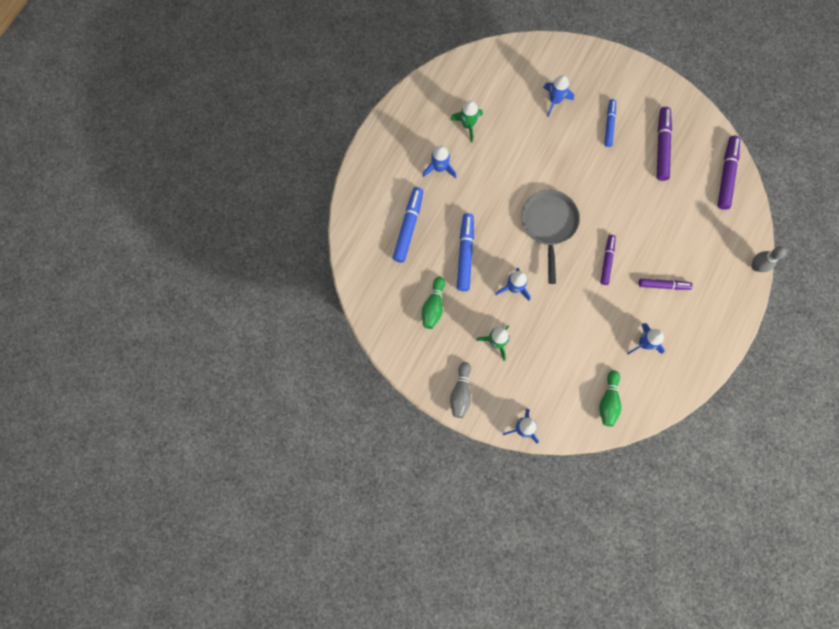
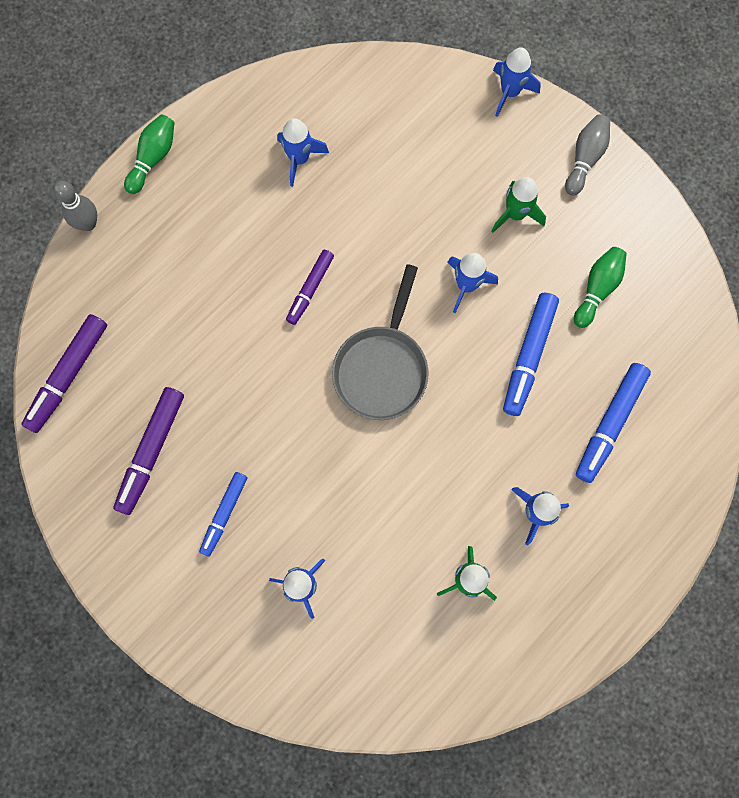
camera: 165 degrees left, 0 degrees up
green bowling pin [599,370,621,427] -> green bowling pin moved to [124,114,175,194]
purple marker [639,279,693,290] -> none

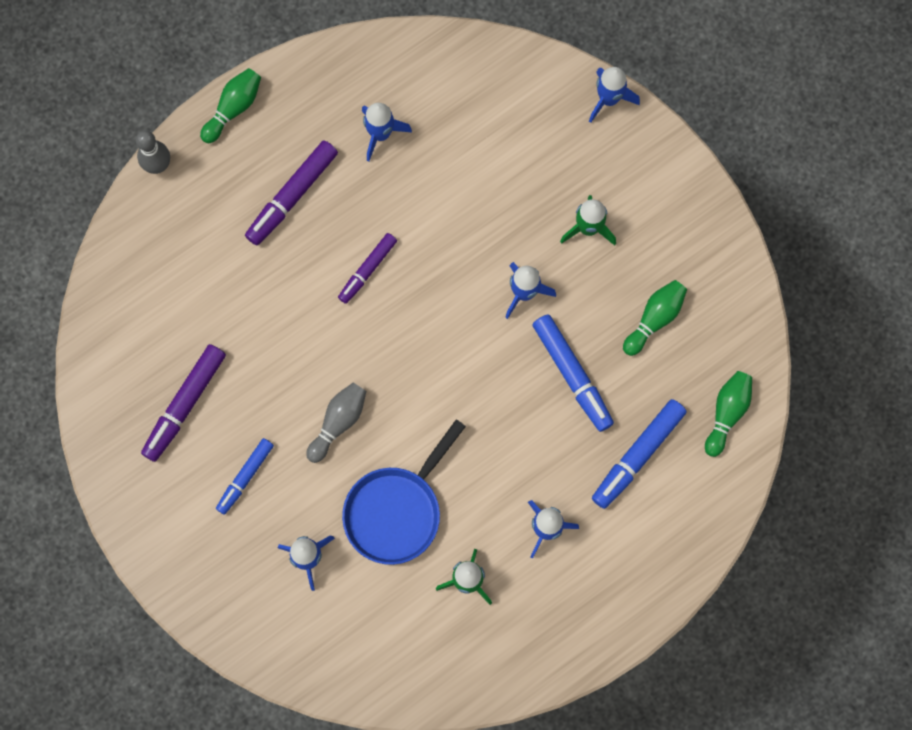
camera: 10 degrees right, 0 degrees up
purple marker [21,314,107,433] -> purple marker moved to [245,140,338,245]
grey pan [332,264,428,420] -> none
blue marker [503,293,559,416] -> blue marker turned 60 degrees counterclockwise [532,314,614,432]
grey bowling pin [565,114,610,195] -> grey bowling pin moved to [306,383,367,463]
none -> blue pan [342,419,466,565]
none -> green bowling pin [705,371,752,457]

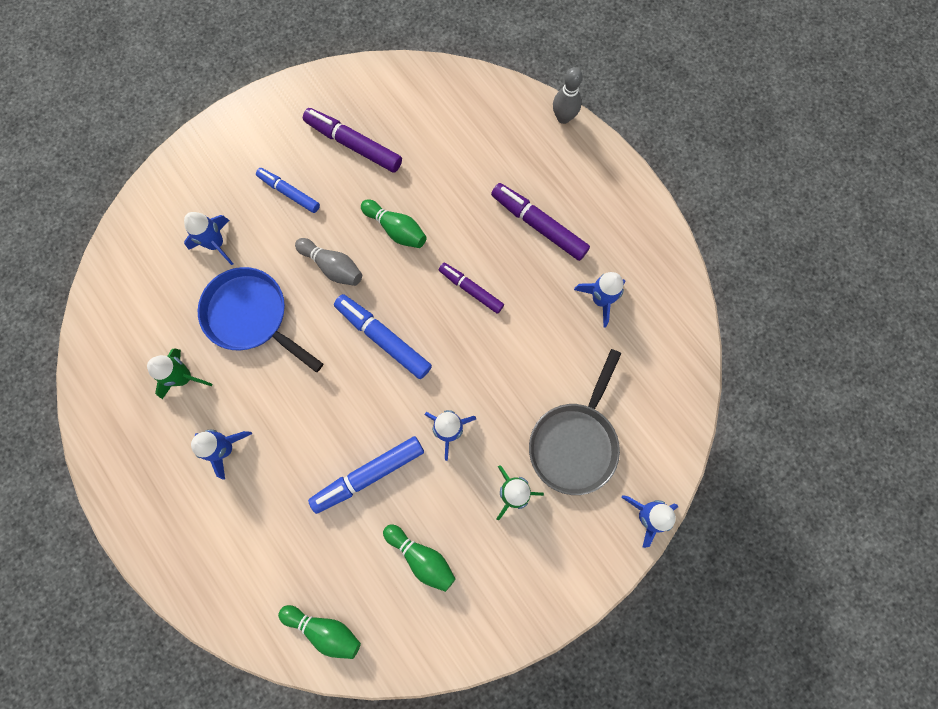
camera: 90 degrees right, 0 degrees up
green bowling pin [200,68,261,143] -> green bowling pin moved to [361,199,427,248]
blue marker [592,399,687,509] -> blue marker moved to [334,294,432,379]
none -> grey pan [529,349,621,495]

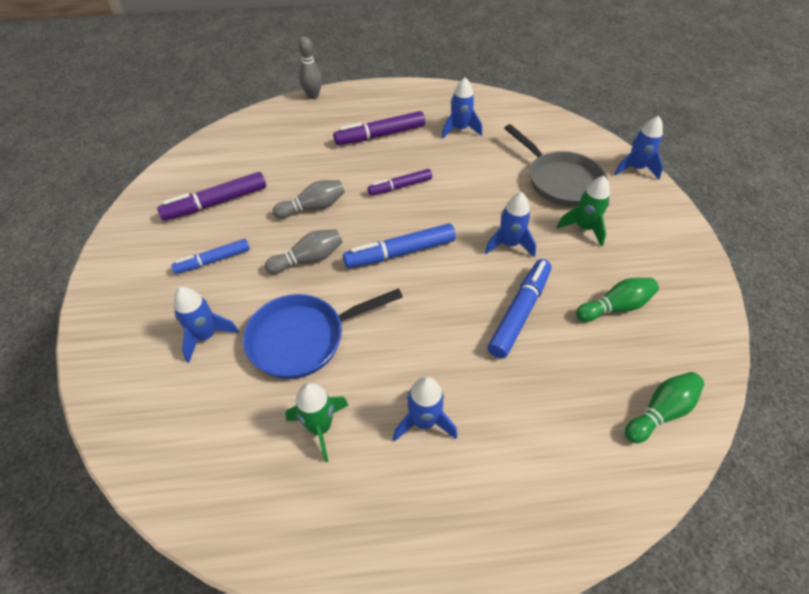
camera: 60 degrees left, 25 degrees down
blue marker [308,436,424,514] -> blue marker turned 150 degrees counterclockwise [488,259,551,359]
green bowling pin [361,199,427,248] -> grey bowling pin [273,180,345,219]

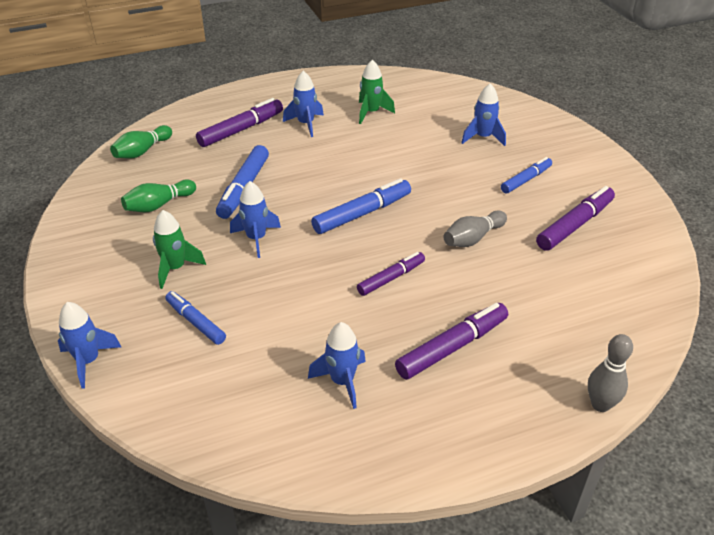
camera: 165 degrees right, 10 degrees down
blue pan [243,288,403,379] -> none
grey bowling pin [265,229,342,274] -> none
grey pan [504,124,608,207] -> blue marker [165,291,226,345]
none -> purple marker [196,98,283,147]

